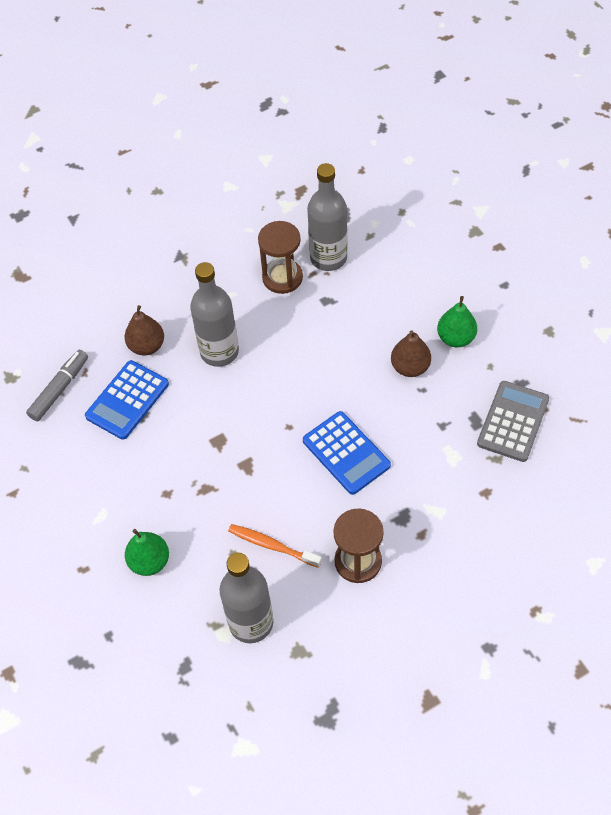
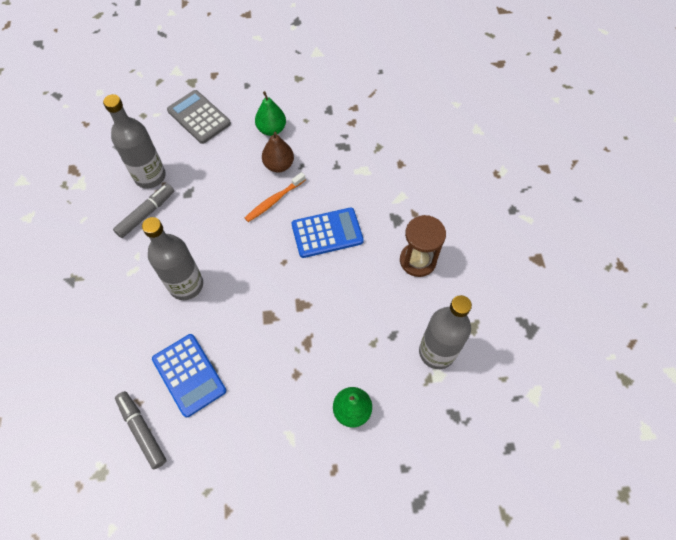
camera: 70 degrees left, 5 degrees up
brown pear [125,305,164,355] -> none
orange toothbrush [228,524,322,568] -> orange toothbrush moved to [245,172,306,222]
brown hourglass [258,221,303,294] -> grey marker [113,184,174,238]
grey calculator [477,381,549,462] -> grey calculator moved to [167,90,231,144]

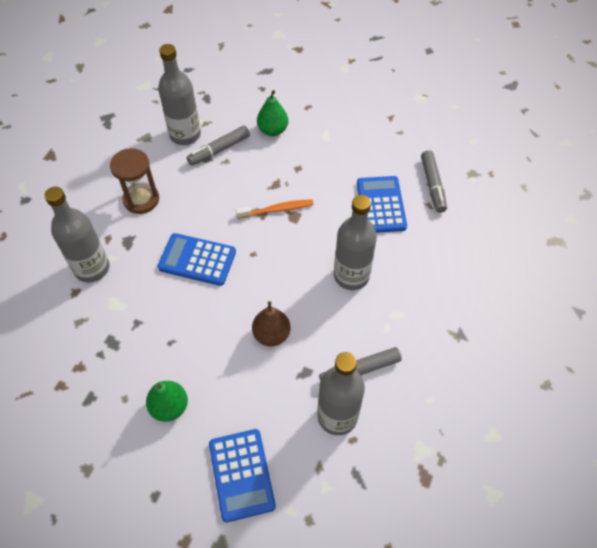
camera: 150 degrees left, 5 degrees down
grey calculator [167,90,231,144] -> blue calculator [209,429,276,522]
orange toothbrush [245,172,306,222] -> orange toothbrush moved to [236,199,313,219]
brown pear [262,132,294,172] -> brown pear moved to [252,301,290,346]
none -> grey bottle [44,187,110,283]
none -> grey marker [187,125,250,166]

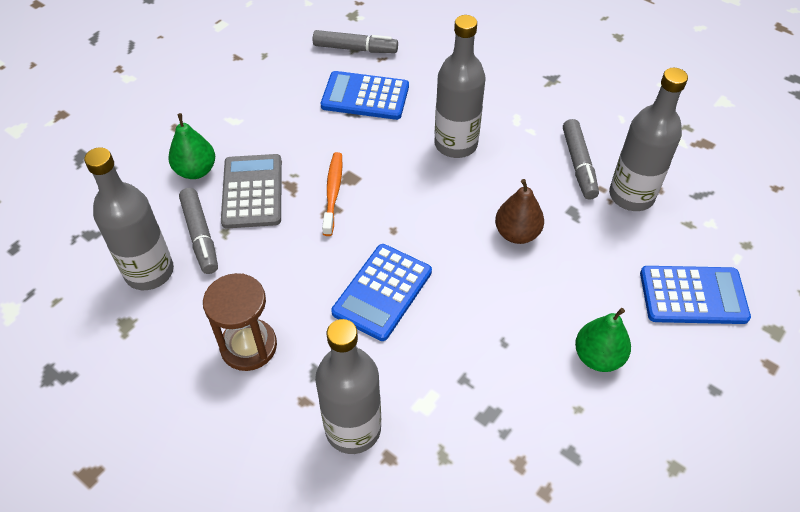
camera: 75 degrees left, 5 degrees down
none -> grey calculator [221,154,282,228]

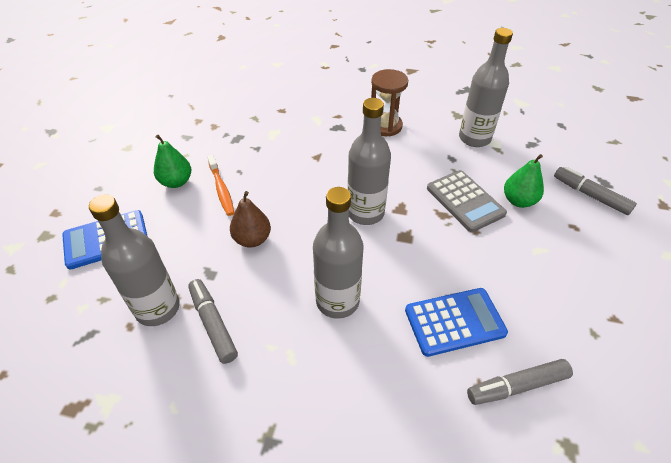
camera: 155 degrees right, 5 degrees down
grey marker [179,188,218,274] -> grey marker moved to [554,167,637,215]
grey bottle [315,319,381,454] -> grey bottle moved to [347,98,391,225]
orange toothbrush [322,152,343,236] -> orange toothbrush moved to [207,155,234,216]
blue calculator [331,244,432,341] -> none

